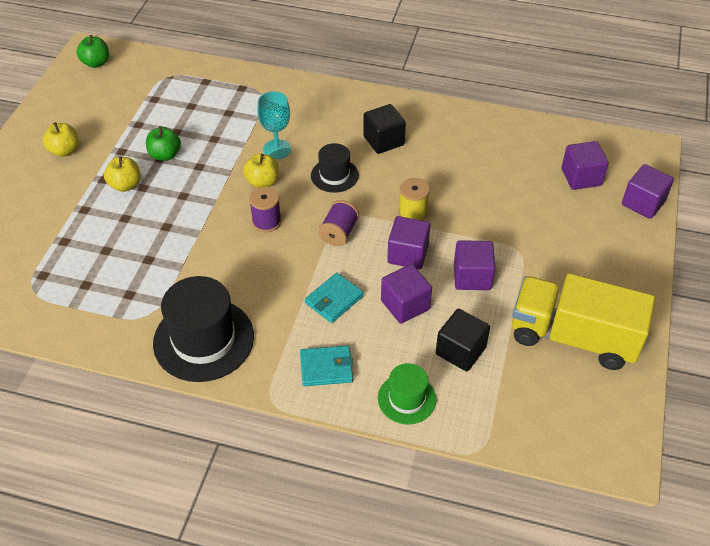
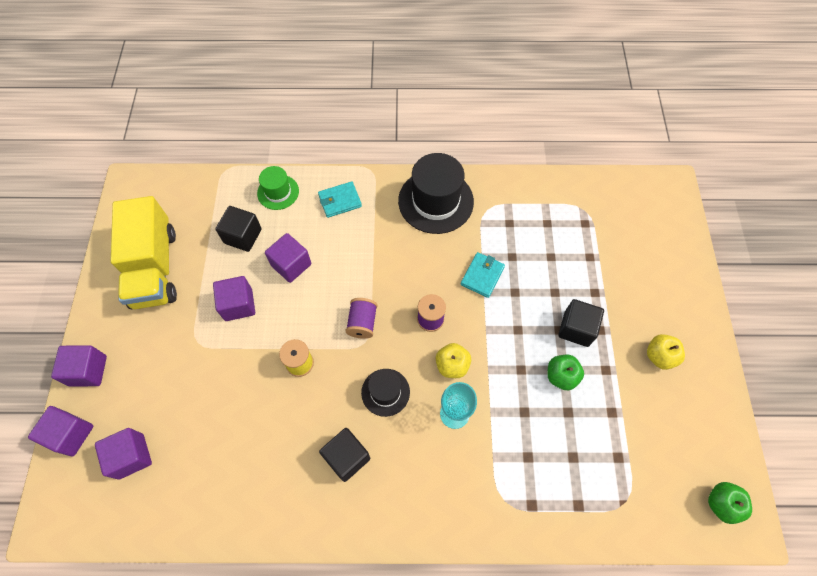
camera: 165 degrees right, 15 degrees up
yellow apple [104,156,141,192] -> black cube [558,299,604,347]
turquoise wallet [305,273,364,323] -> turquoise wallet moved to [461,252,505,298]
purple cube [387,216,430,269] -> purple cube moved to [51,345,107,387]
yellow truck [512,273,655,370] -> yellow truck turned 75 degrees clockwise [111,196,177,309]

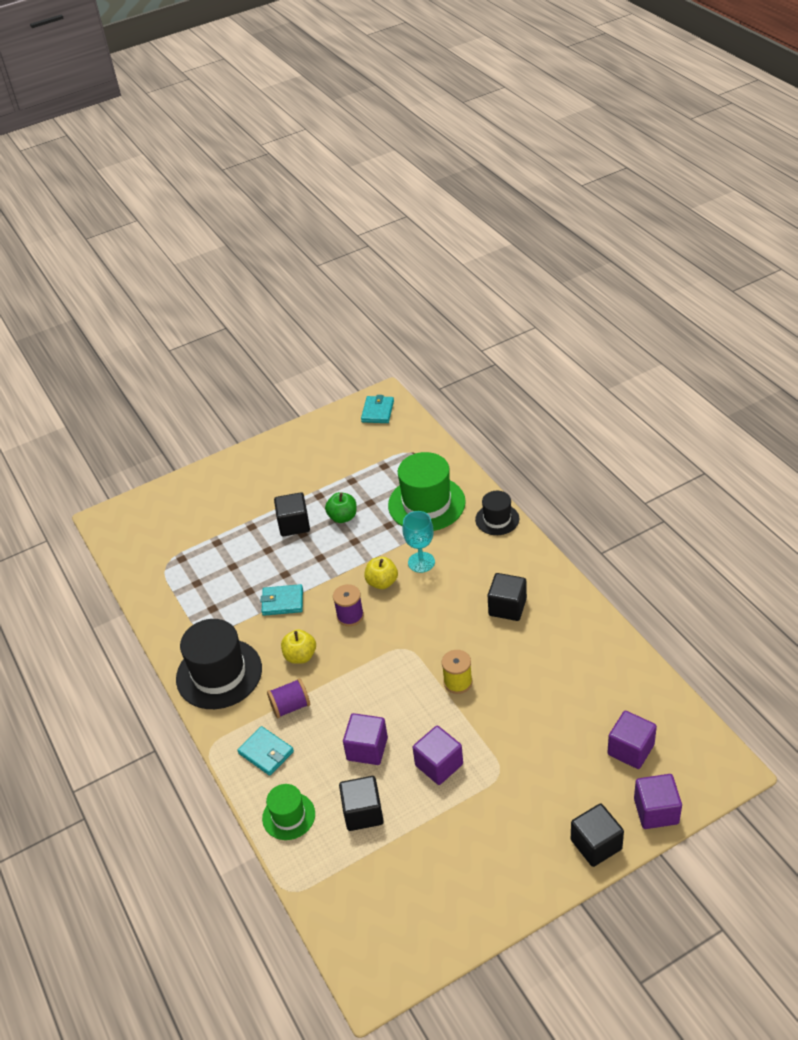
camera: 115 degrees left, 20 degrees down
purple cube [51,345,107,387] -> black cube [571,803,624,867]
yellow truck [111,196,177,309] -> none
purple spool [345,298,377,339] -> purple spool moved to [267,678,310,718]
black hat [361,369,410,417] -> black hat moved to [475,491,519,535]
yellow apple [647,334,685,370] -> yellow apple moved to [281,629,316,664]
green apple [708,482,752,524] -> turquoise wallet [361,395,394,423]
none -> green hat [388,452,466,531]

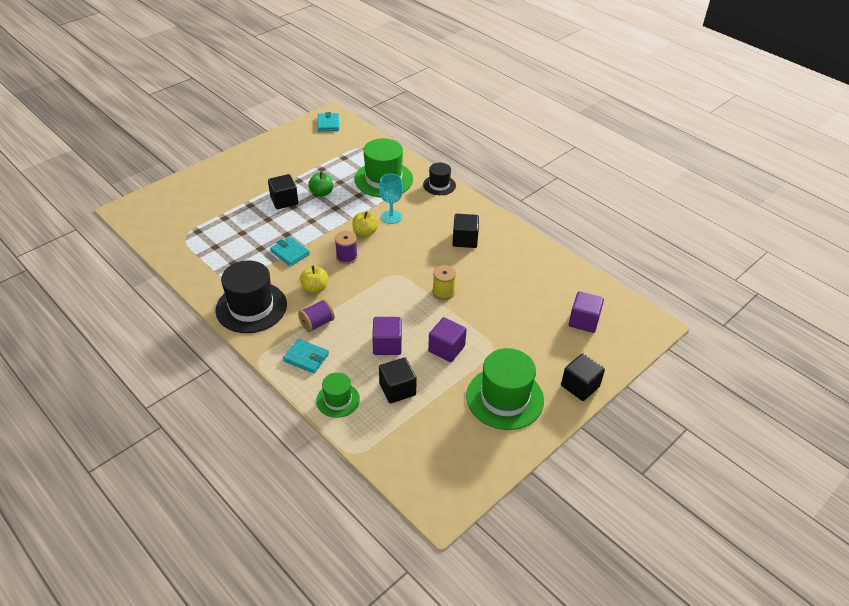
camera: 20 degrees left, 0 degrees up
turquoise wallet [261,584,303,616] -> turquoise wallet turned 60 degrees clockwise [270,236,310,266]
purple cube [634,774,682,829] -> none
none -> green hat [466,348,544,430]

